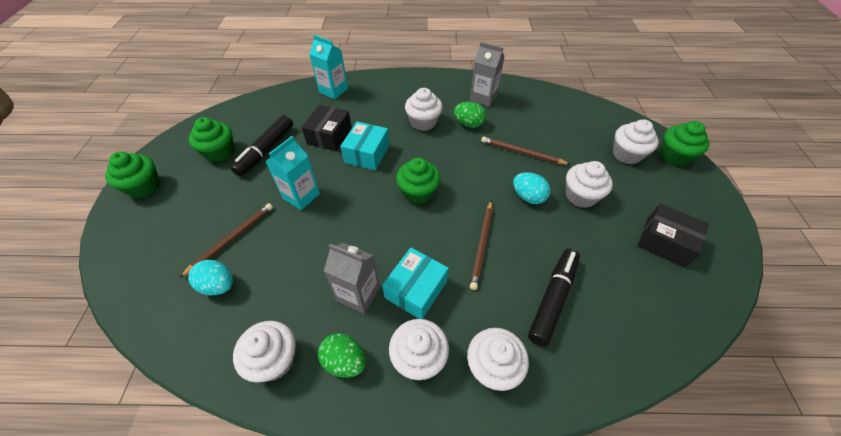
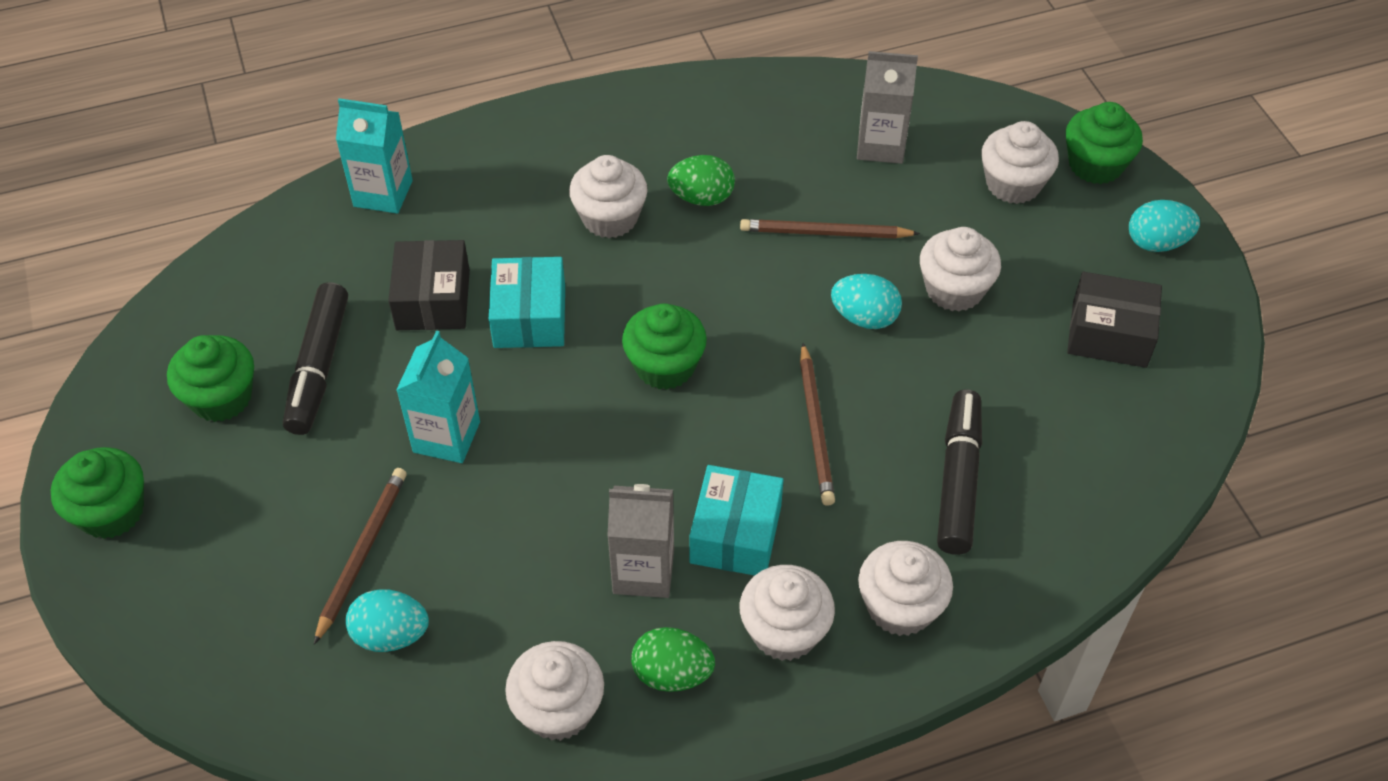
camera: 20 degrees left, 0 degrees up
grey carton [470,42,505,107] -> grey carton moved to [857,51,918,164]
none -> turquoise egg [1129,200,1200,252]

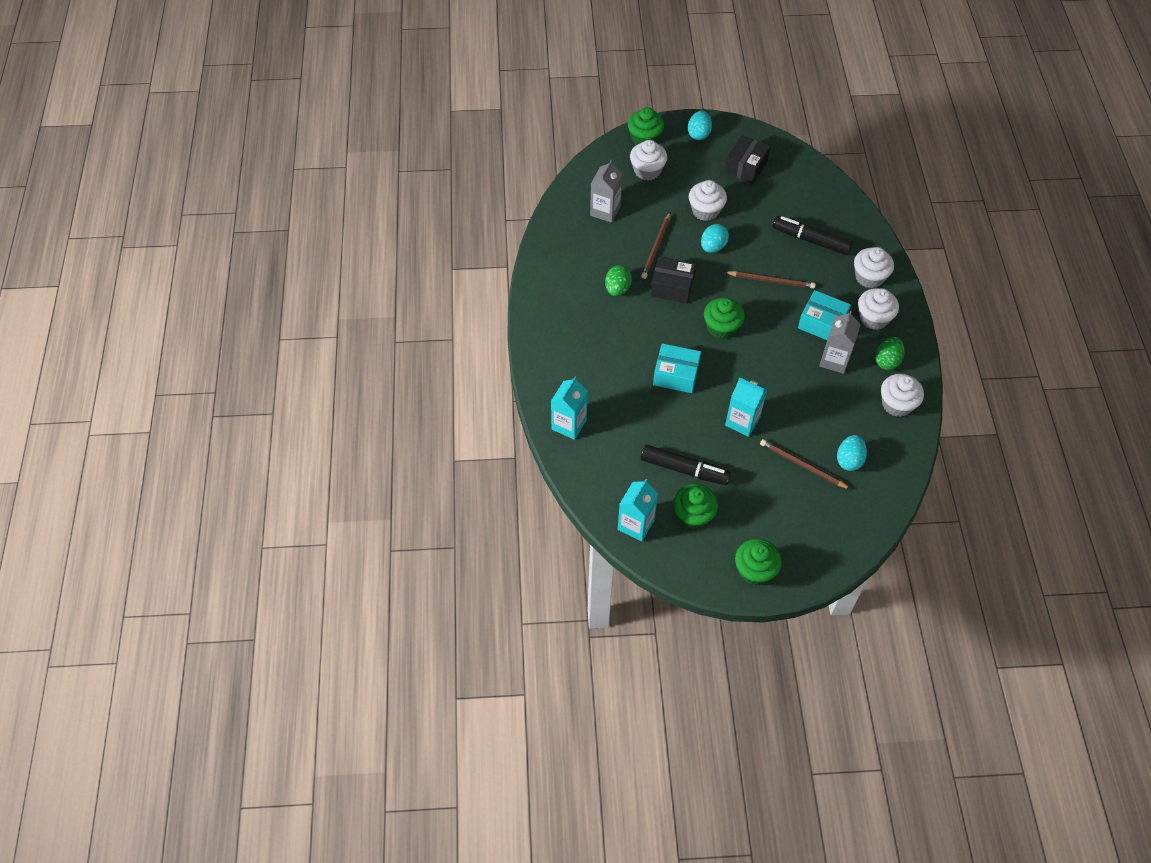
camera: 75 degrees left, 5 degrees up
black box [388,240,470,330] -> black box moved to [650,256,696,304]
white cupcake [569,155,648,238] -> none
none -> turquoise carton [618,479,658,542]

